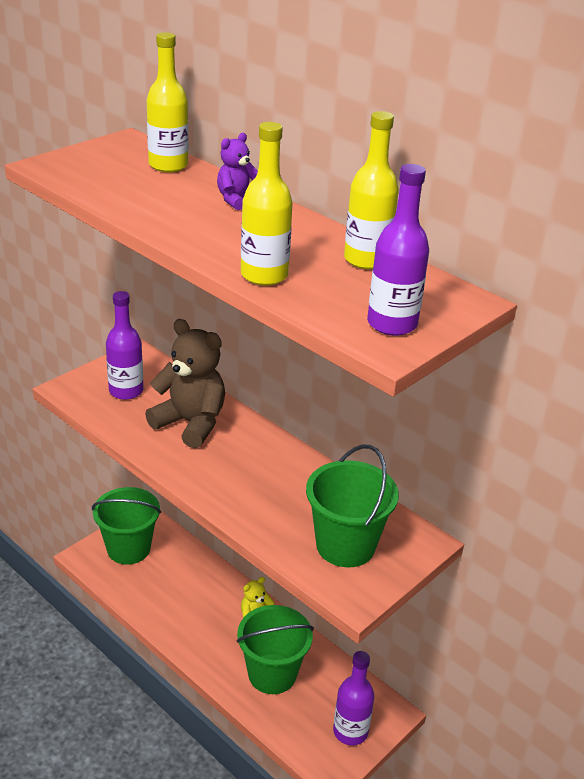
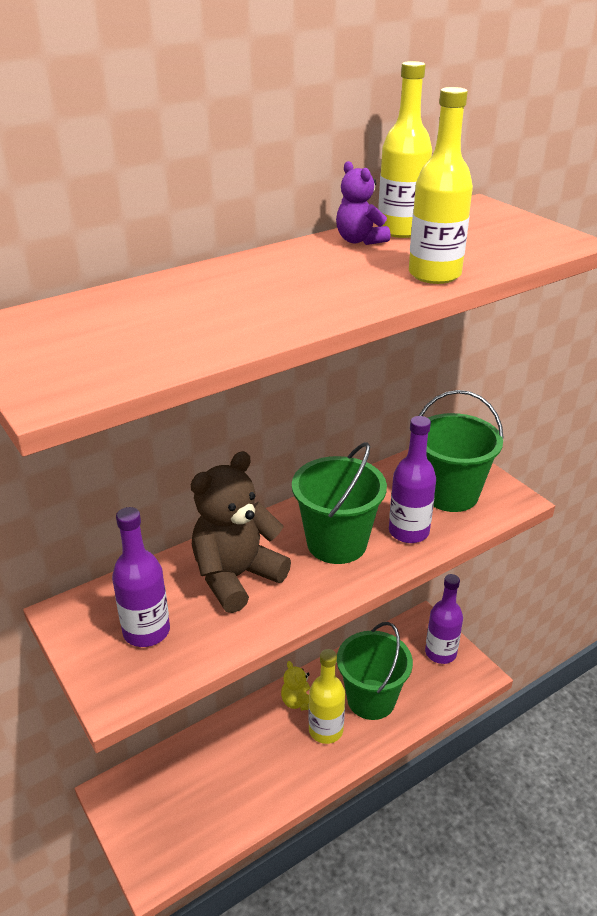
camera: 75 degrees left, 0 degrees up
green bucket [92,487,161,565] -> green bucket moved to [292,442,387,564]
yellow bottle [147,32,188,172] -> yellow bottle moved to [309,649,345,744]
purple teddy bear [217,133,258,210] -> purple teddy bear moved to [336,161,391,245]
purple bottle [367,164,429,336] -> purple bottle moved to [389,416,436,543]

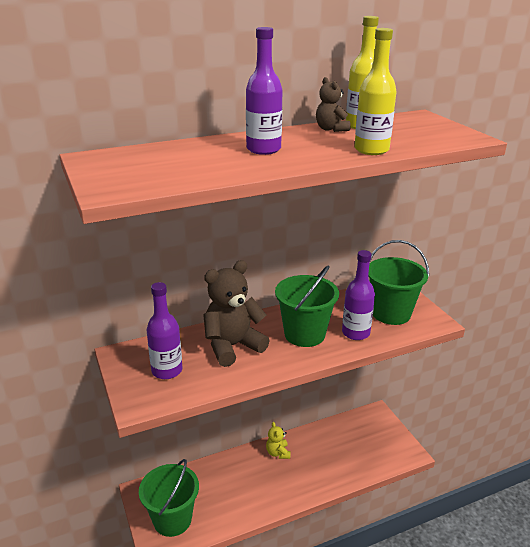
camera: 10 degrees right, 5 degrees down
yellow bottle [309,649,345,744] -> none
purple teddy bear [336,161,391,245] -> brown teddy bear [316,77,351,132]
green bucket [337,622,413,720] -> green bucket moved to [139,459,199,537]
purple bottle [425,574,463,664] -> purple bottle moved to [246,27,283,155]

